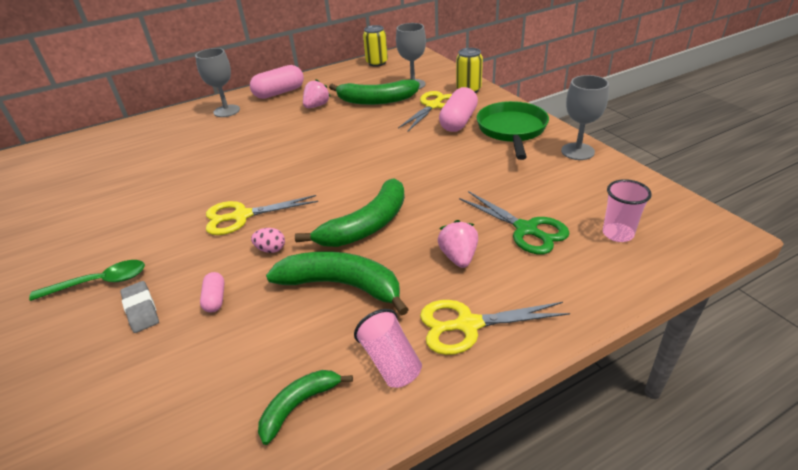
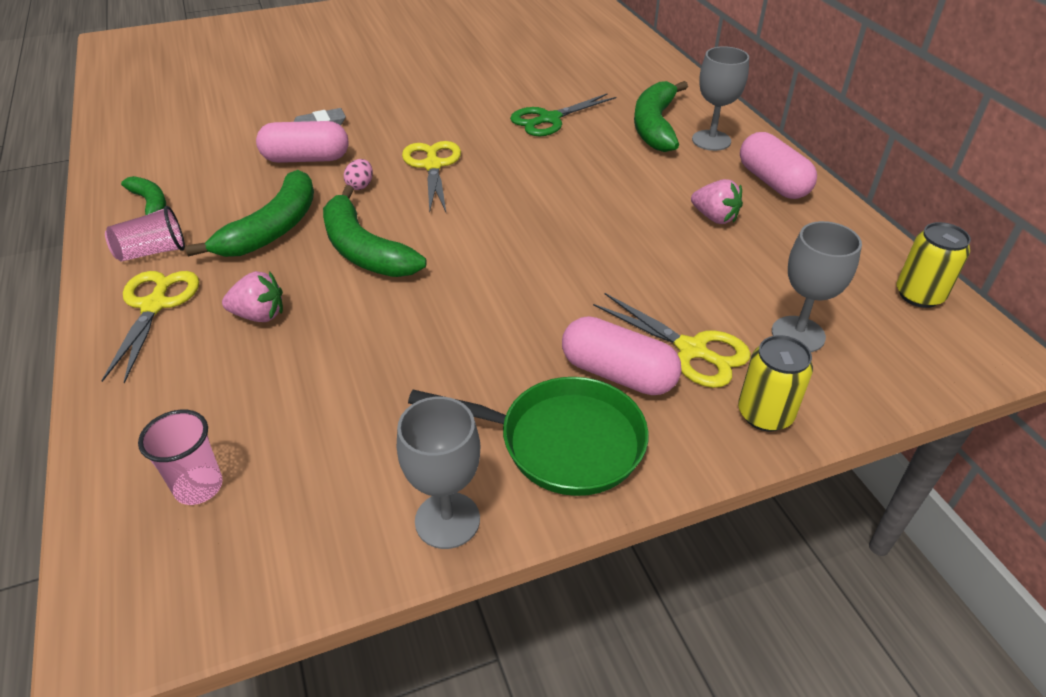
camera: 95 degrees right, 5 degrees up
green spoon [29,260,145,301] -> none
pink capsule [200,272,225,313] -> pink capsule [256,121,349,163], size x1.97
green banana [329,80,420,105] -> green banana moved to [634,81,688,152]
green scissors [459,191,570,254] -> green scissors moved to [510,93,616,136]

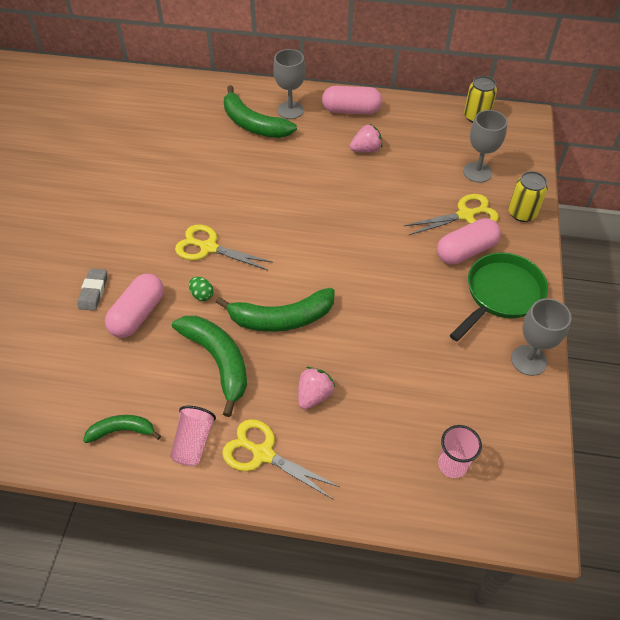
camera: 60 degrees left, 10 degrees up
pink egg [344,159,373,190] -> green egg [189,277,214,301]
green scissors [510,93,616,136] -> none

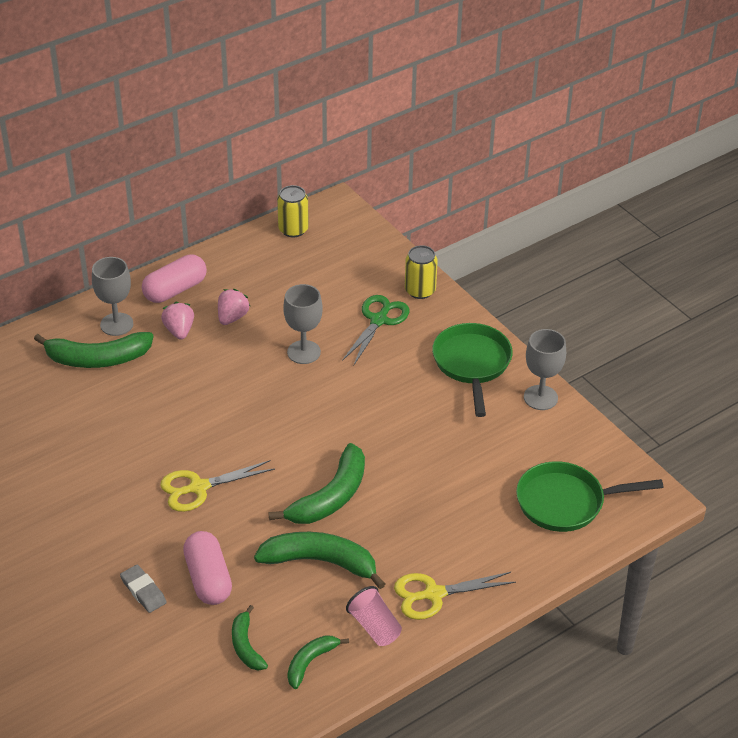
camera: 45 degrees left, 10 degrees down
green egg [189,277,214,301] -> none
pink strawberry [298,367,335,410] -> pink strawberry moved to [161,302,194,340]
yellow scissors [404,194,499,235] -> green scissors [342,295,409,365]
pink capsule [437,218,501,265] -> none
pink cup [438,425,482,478] -> green pan [516,461,663,532]
grey goblet [463,110,507,183] -> grey goblet moved to [283,284,323,364]
none -> green banana [232,605,268,671]

